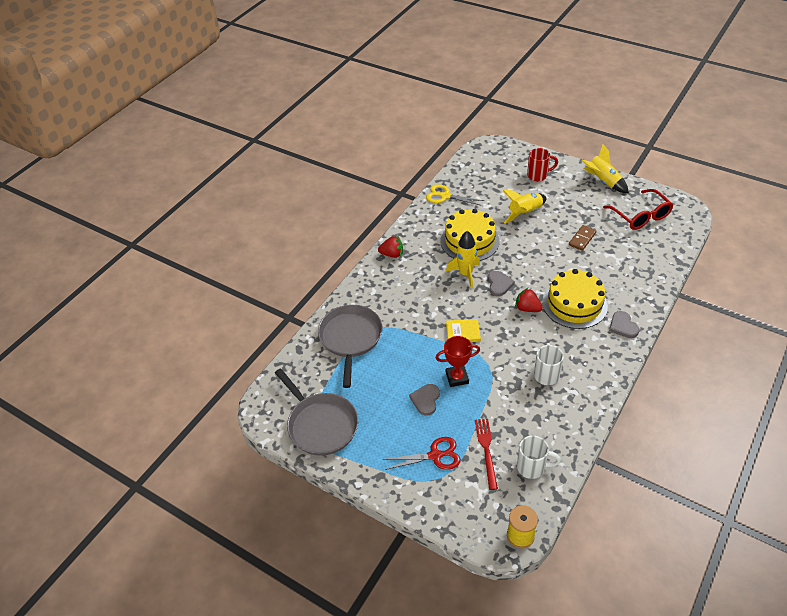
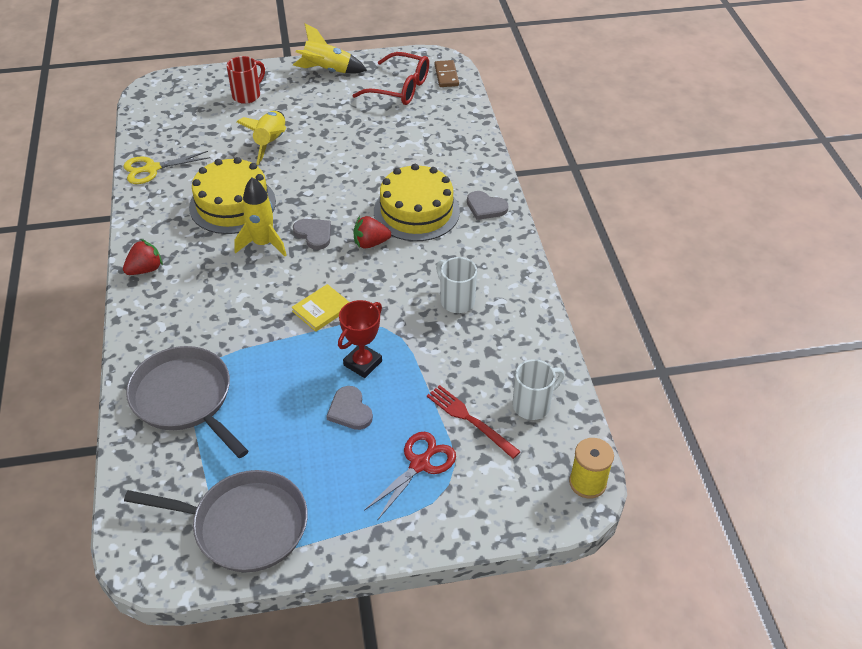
camera: 45 degrees left, 0 degrees up
brown domino [569,225,597,251] -> brown domino moved to [435,60,459,87]

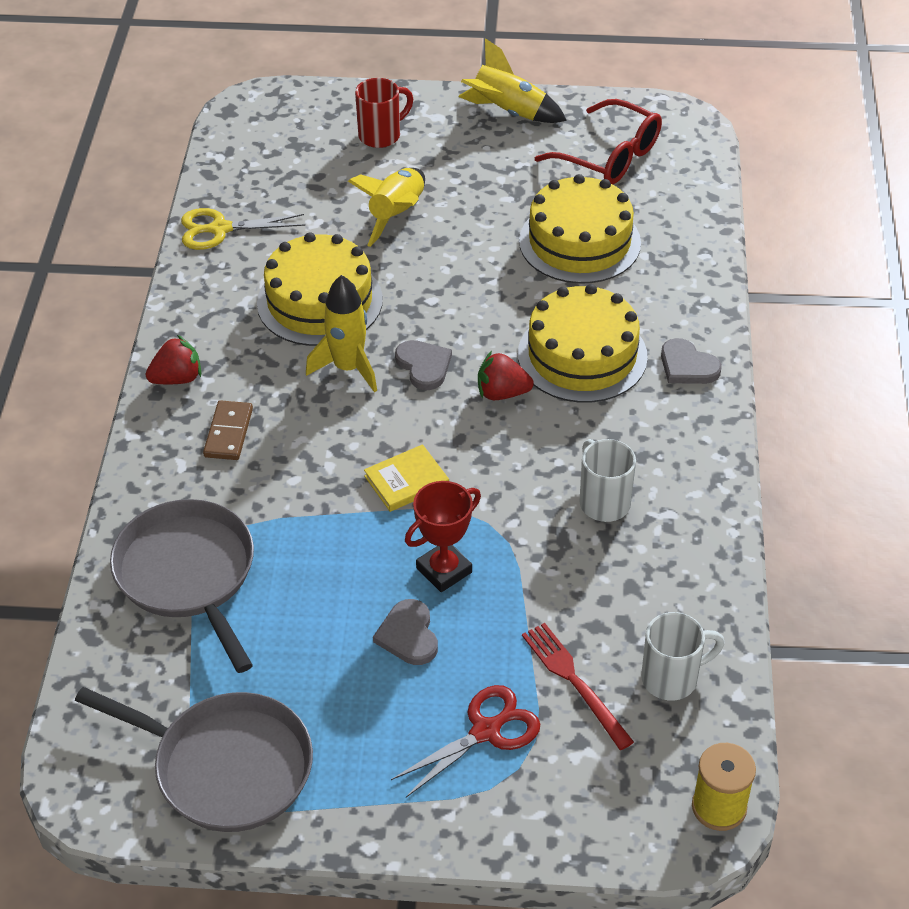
camera: 15 degrees right, 0 degrees up
brown domino [435,60,459,87] -> brown domino moved to [203,400,253,460]
none -> yellow cake [519,174,641,284]

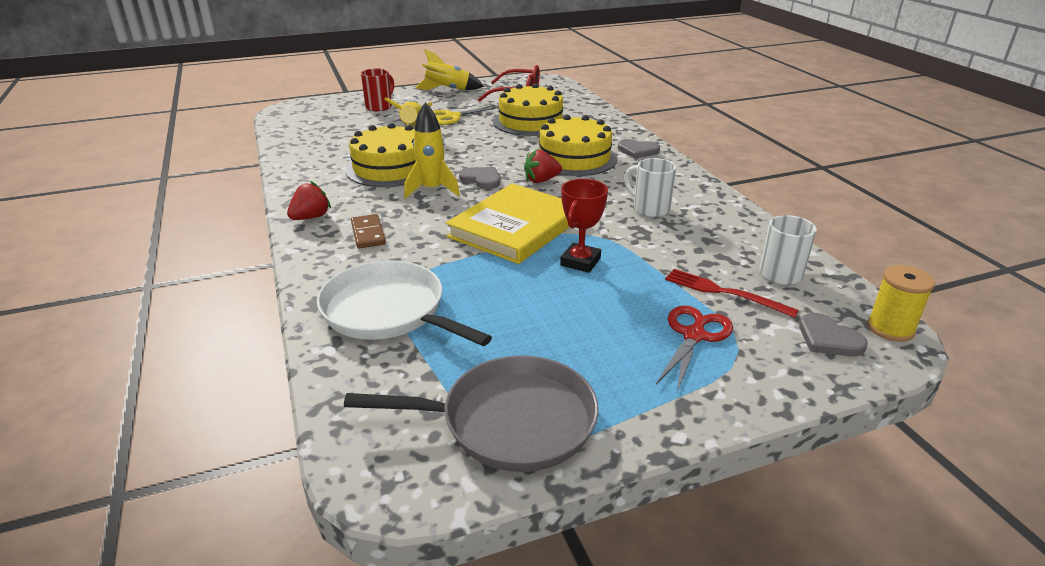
camera: 25 degrees left, 15 degrees down
grey pan [110,499,254,673] -> white pan [317,260,492,346]
yellow scissors [181,208,305,250] -> yellow scissors moved to [433,105,499,125]
yellow book [364,444,449,512] -> yellow book [446,183,569,264], size x2.16
grey heart [373,599,438,665] -> grey heart moved to [800,313,868,356]

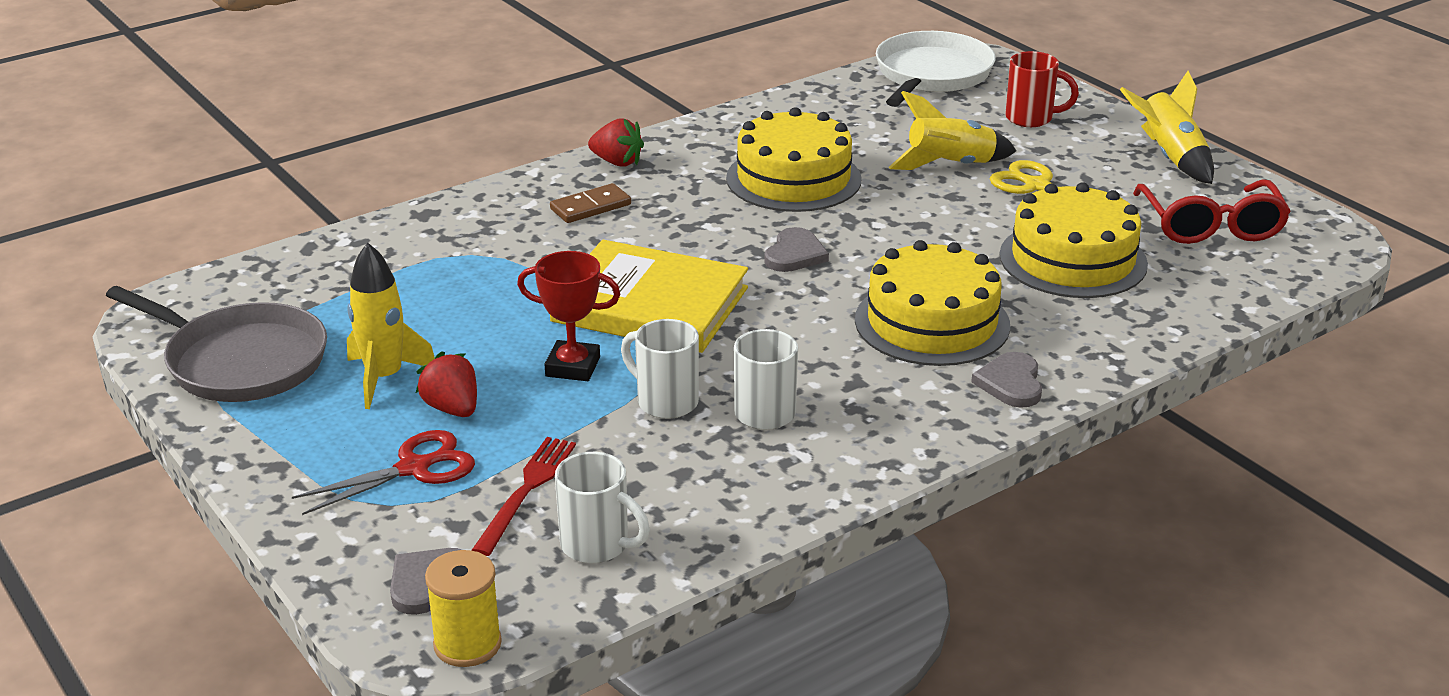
camera: 75 degrees right, 0 degrees up
white pan [317,260,492,346] -> white pan moved to [876,31,996,107]
grey pan [344,355,599,472] -> grey pan turned 45 degrees counterclockwise [106,286,327,402]
yellow rocket [404,102,460,199] -> yellow rocket moved to [347,242,435,409]
red strawberry [524,150,562,183] -> red strawberry moved to [416,351,477,417]
red scissors [656,306,733,392] -> red scissors turned 45 degrees counterclockwise [292,430,475,515]
none -> white mug [621,319,699,419]

